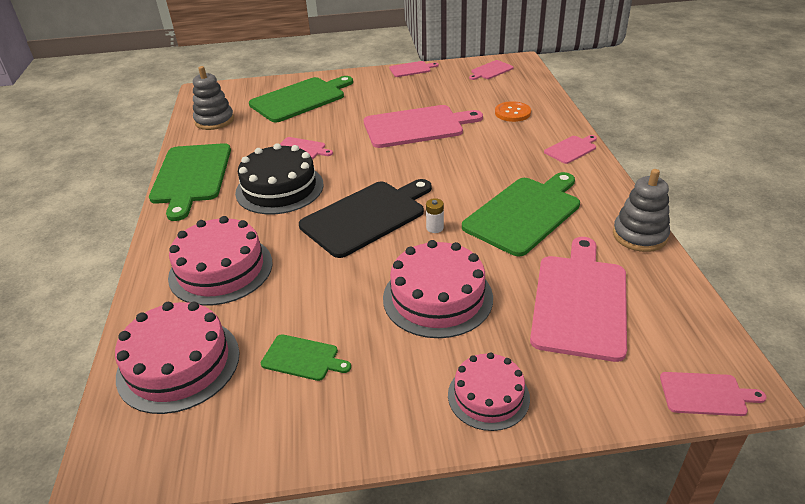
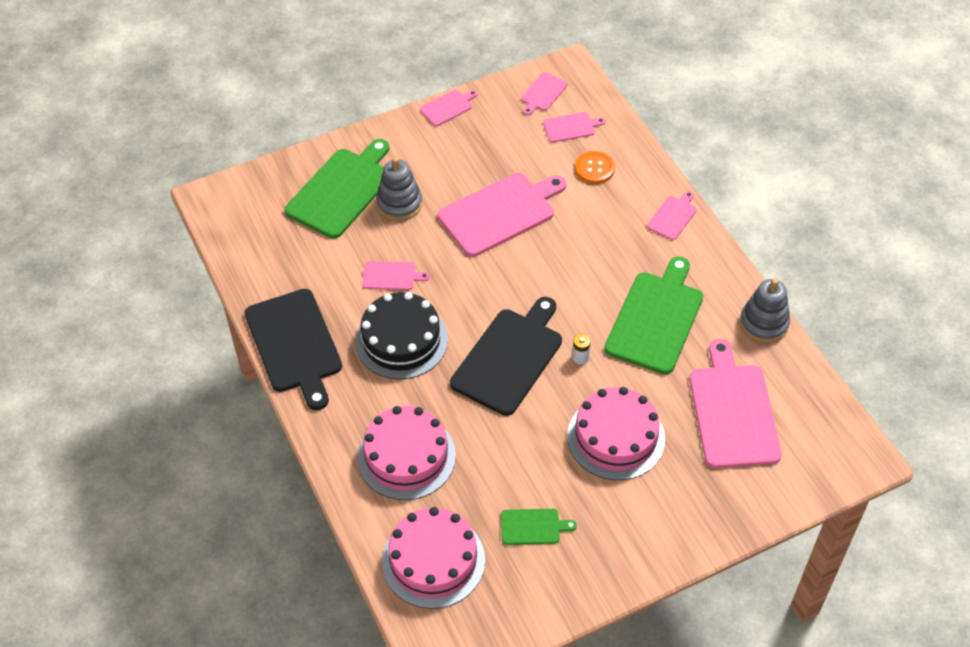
camera: 20 degrees left, 15 degrees up
green cutting board [149,143,231,221] -> black cutting board [245,289,342,410]
grey stacking toy [193,66,234,130] -> grey stacking toy moved to [376,157,422,221]
pink cake [448,352,530,431] -> none
pink cutting board [660,372,767,416] -> pink cutting board moved to [543,112,606,142]

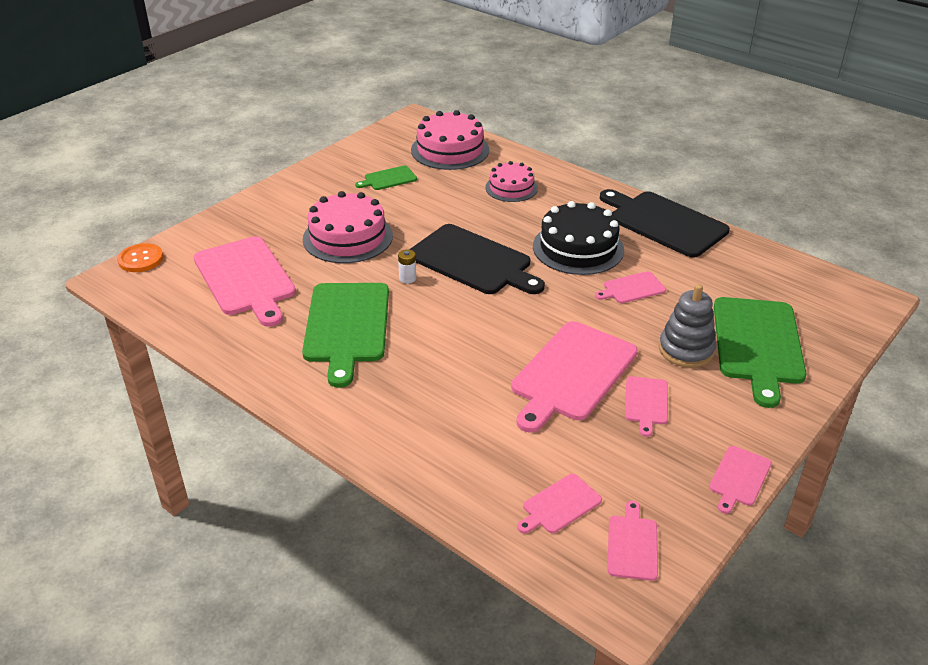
camera: 155 degrees right, 15 degrees down
pink cake [357,406,456,500] -> pink cake [485,161,538,202], size x0.63
black cutting board [450,297,562,416] -> black cutting board turned 60 degrees counterclockwise [409,224,545,294]
orange button [575,151,615,184] -> orange button moved to [117,243,163,272]
pink cutting board [647,191,697,240] -> pink cutting board moved to [625,376,668,437]
grey stacking toy [740,278,790,343] -> none

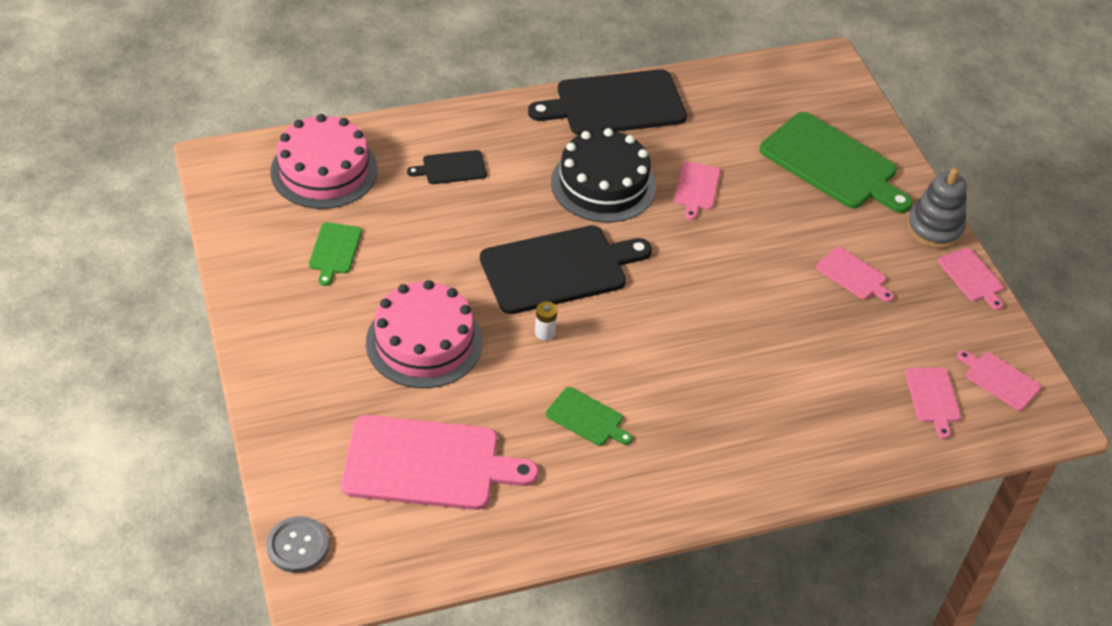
camera: 60 degrees left, 10 degrees up
orange button [117,243,163,272] -> grey button [266,516,329,573]
green cutting board [302,283,389,388] -> green cutting board [546,387,633,446], size x0.48
pink cake [485,161,538,202] -> black cutting board [407,150,487,184]
pink cutting board [511,321,638,432] -> none
grey stacking toy [659,284,716,368] -> grey stacking toy moved to [907,168,967,249]

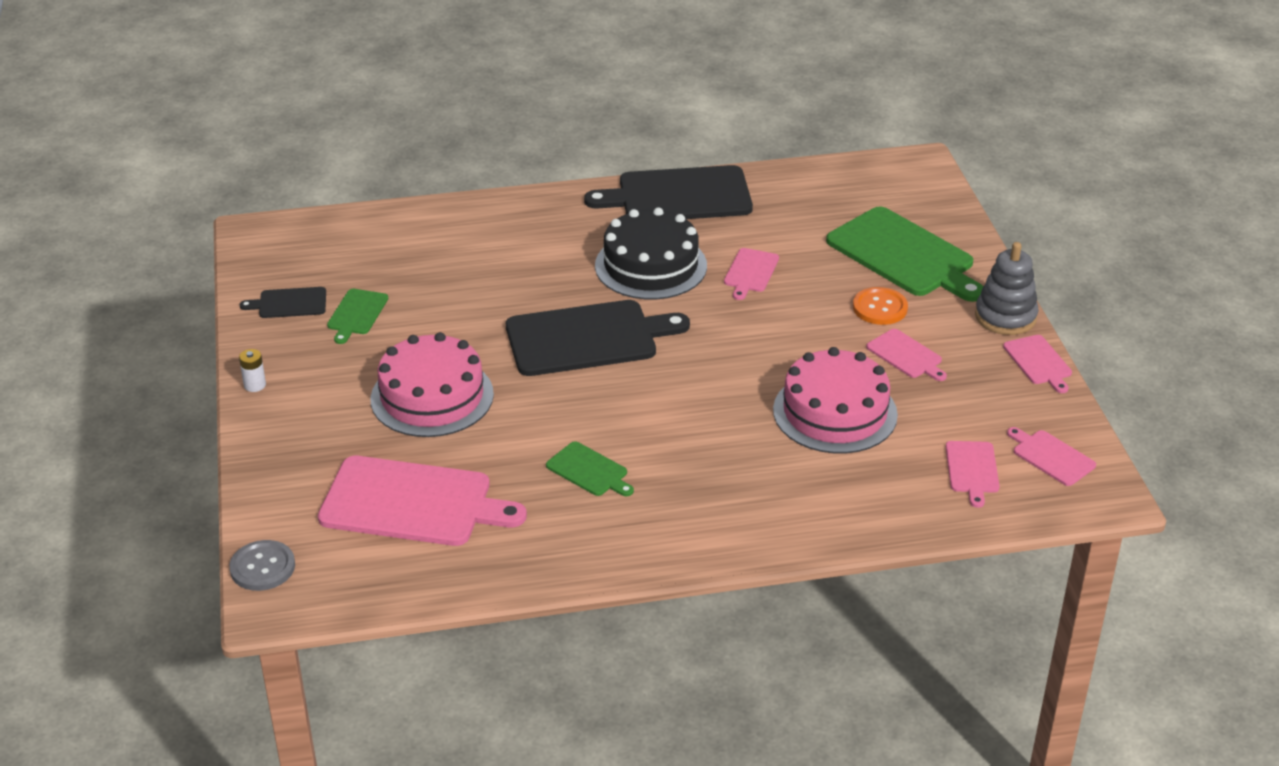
camera: 10 degrees right, 10 degrees down
pink cake [270,114,378,209] -> pink cake moved to [773,347,898,454]
black cutting board [407,150,487,184] -> black cutting board moved to [239,287,326,318]
white battery [535,301,557,340] -> white battery moved to [239,349,266,392]
none -> orange button [853,287,908,325]

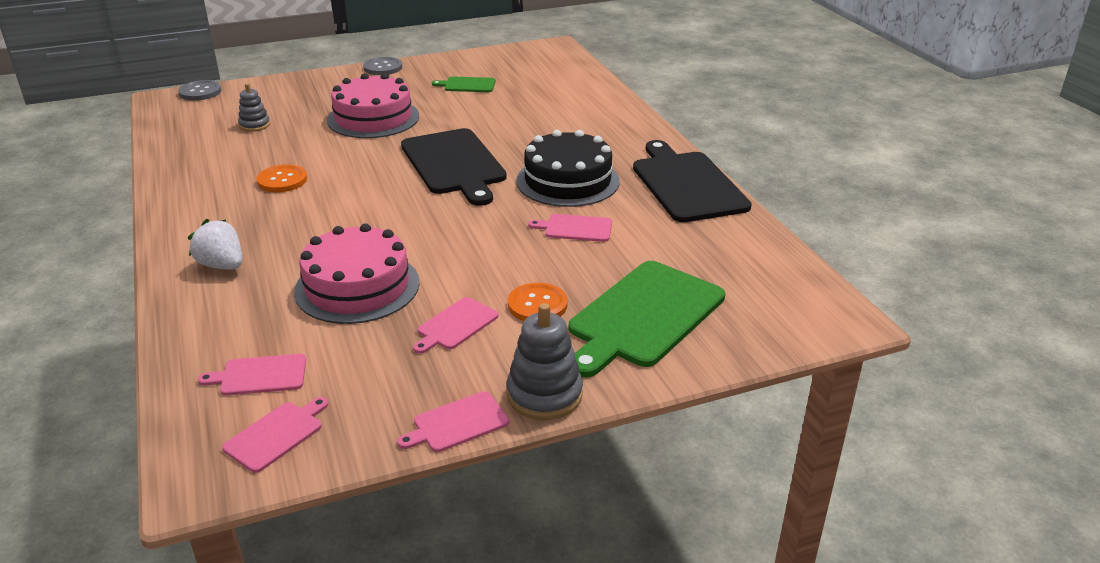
camera: 80 degrees right, 5 degrees down
black cutting board [239,287,326,318] -> none
white battery [239,349,266,392] -> grey button [363,57,402,75]
pink cutting board [318,456,527,546] -> grey stacking toy [238,83,270,132]
green cutting board [546,441,634,496] -> orange button [257,165,307,192]
none -> white strawberry [188,219,242,269]

